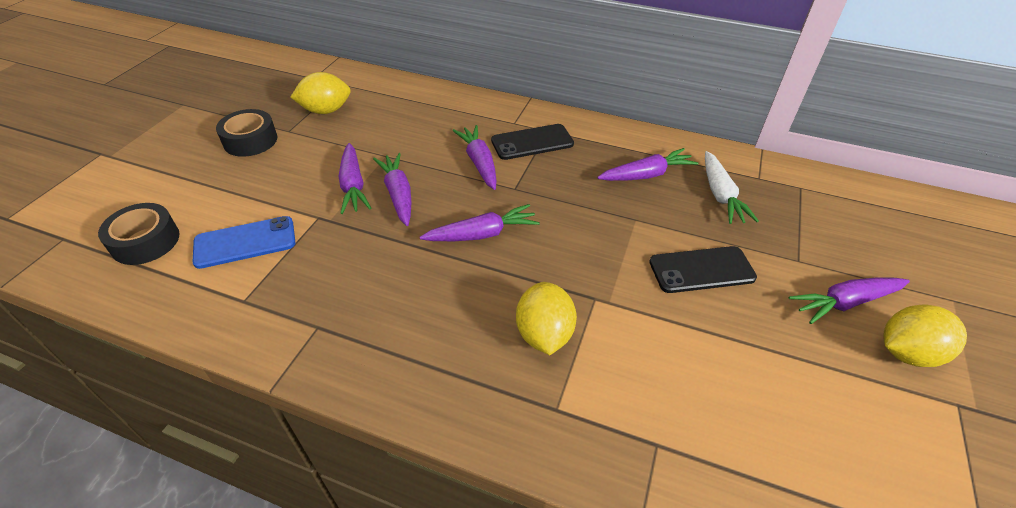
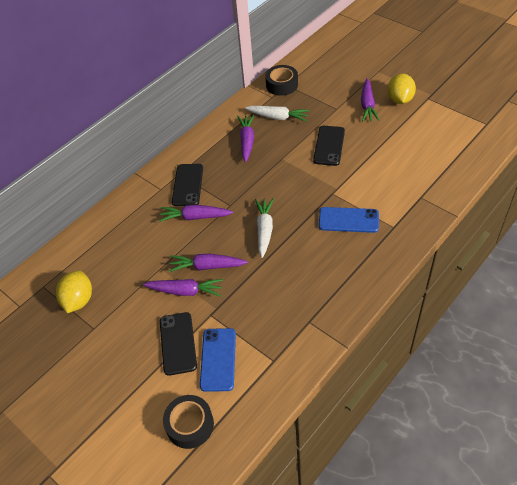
camera: 65 degrees left, 5 degrees up
black tape [216,109,277,157] -> black tape moved to [265,65,298,96]
purple carrot [420,204,540,241] -> white carrot [255,198,274,258]
yellow lemon [516,282,577,355] -> blue phone [319,207,379,233]
none -> black phone [160,312,197,376]

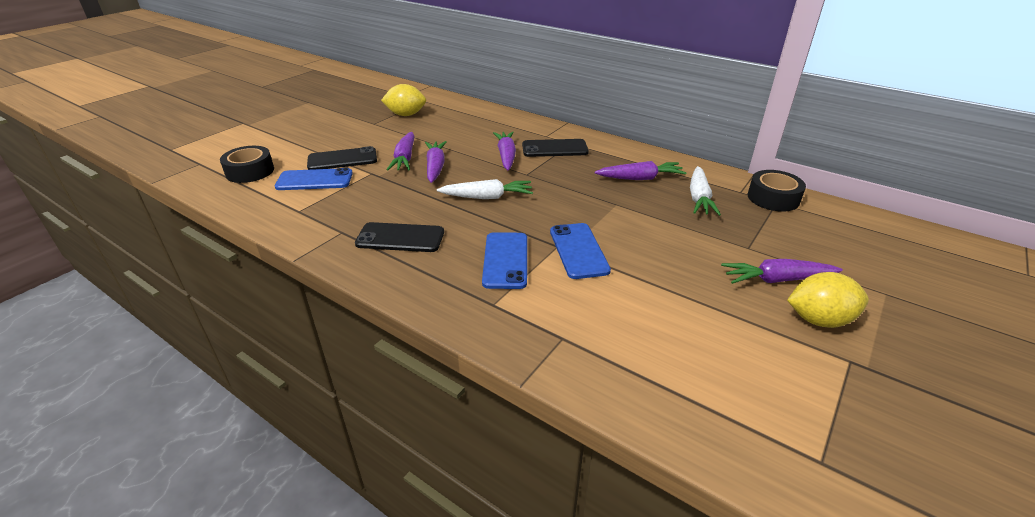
camera: 80 degrees right, 15 degrees down
black phone [313,126,345,166] -> black phone moved to [355,222,444,252]
none -> blue phone [550,223,611,279]

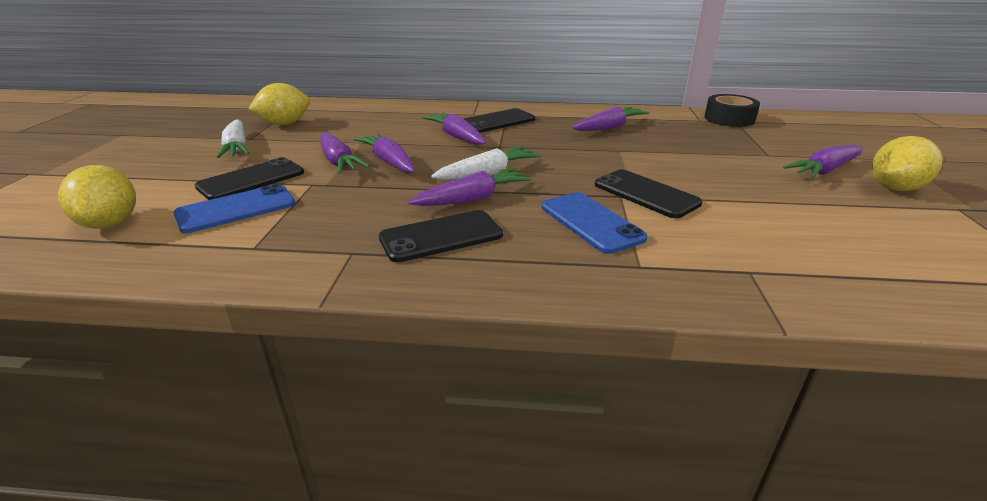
camera: 30 degrees left, 5 degrees down
black tape [220,146,274,183] -> yellow lemon [58,165,136,229]
blue phone [550,223,611,279] -> black phone [595,170,702,218]
white carrot [690,166,721,216] -> white carrot moved to [217,120,249,158]
none -> purple carrot [408,168,532,206]

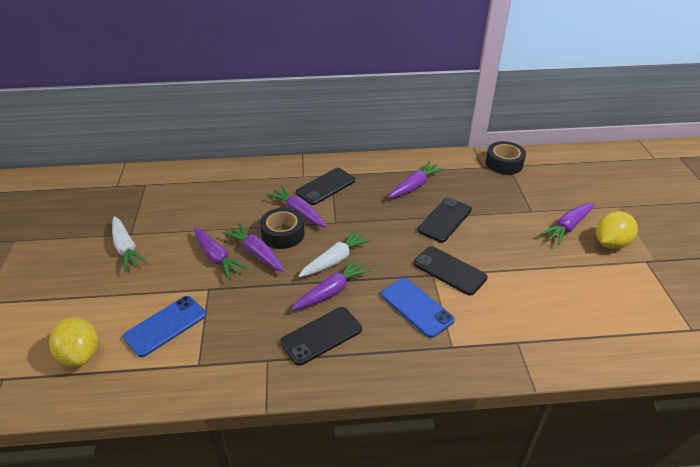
camera: 10 degrees left, 10 degrees up
black phone [195,157,304,200] -> black phone moved to [417,198,472,242]
yellow lemon [248,83,310,125] -> none
none -> black tape [260,208,305,249]

